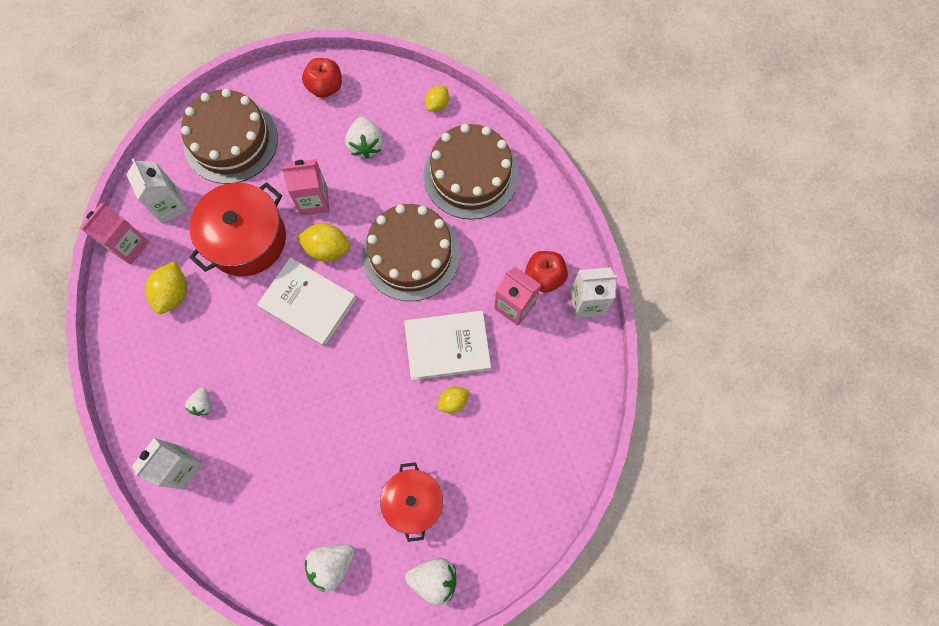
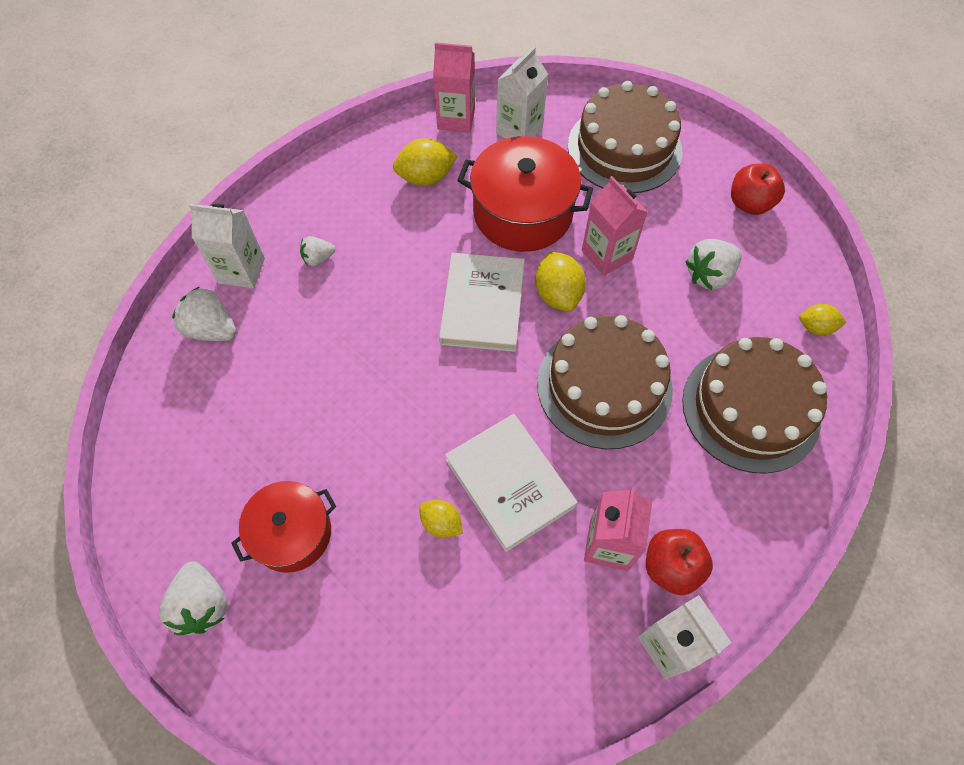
camera: 65 degrees right, 10 degrees down
white strawberry [305,544,355,592] -> white strawberry moved to [172,287,236,341]

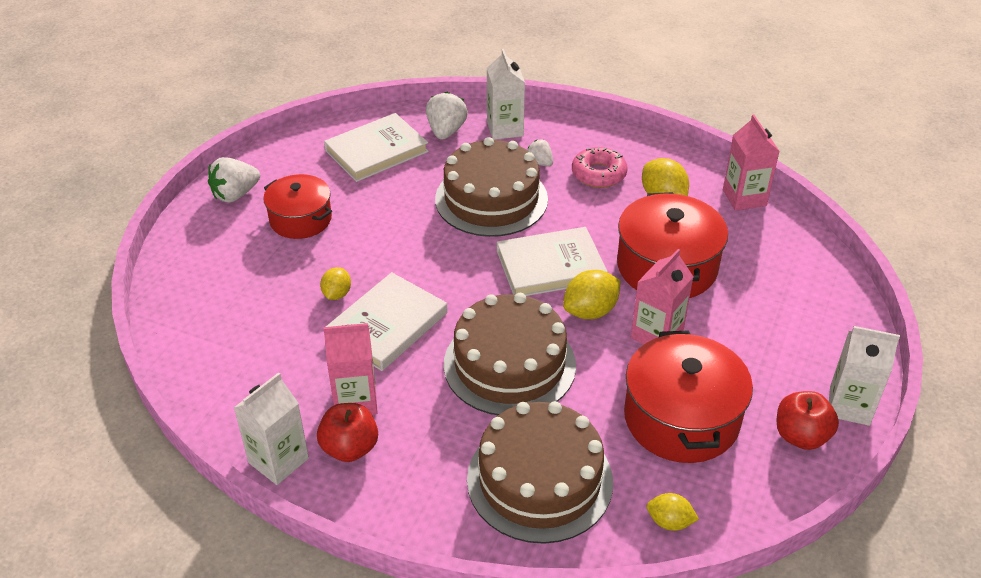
camera: 70 degrees right, 20 degrees down
white carton [496,47,548,139] -> white carton moved to [829,326,900,426]
brown cake [568,81,682,193] -> brown cake moved to [435,137,548,237]
white strawberry [685,239,742,290] -> red pot [624,330,753,463]
yellow lemon [800,304,846,336] -> yellow lemon turned 60 degrees counterclockwise [647,493,699,531]
none -> white book [324,113,429,182]
none -> pink donut [572,147,628,188]

